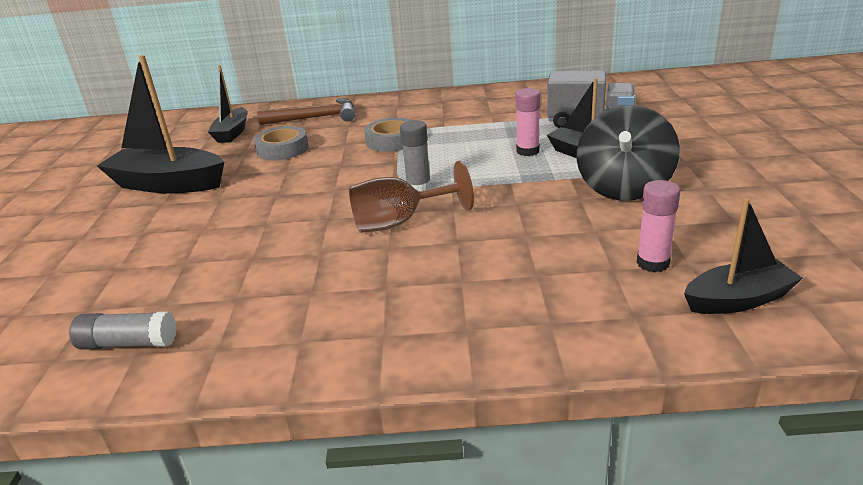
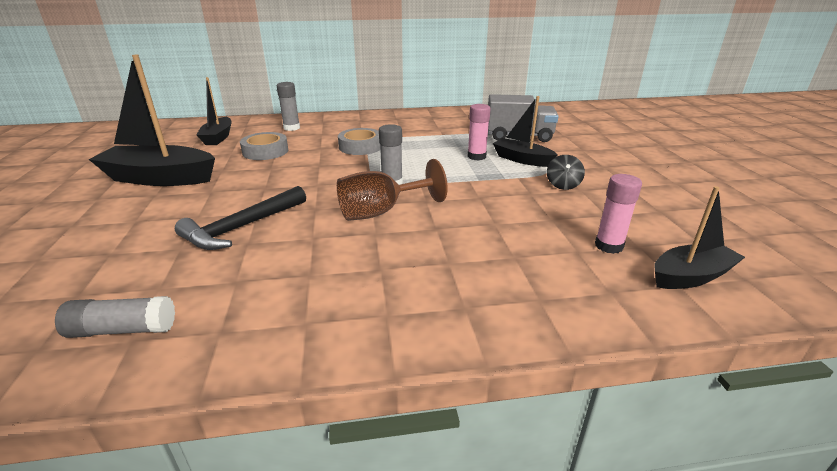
camera: 10 degrees left, 0 degrees up
brown hammer [257,98,355,125] -> grey glue stick [277,82,300,131]
black spinning top [577,105,680,201] -> black spinning top [547,155,585,190], size x0.46
none -> black hammer [175,186,306,250]

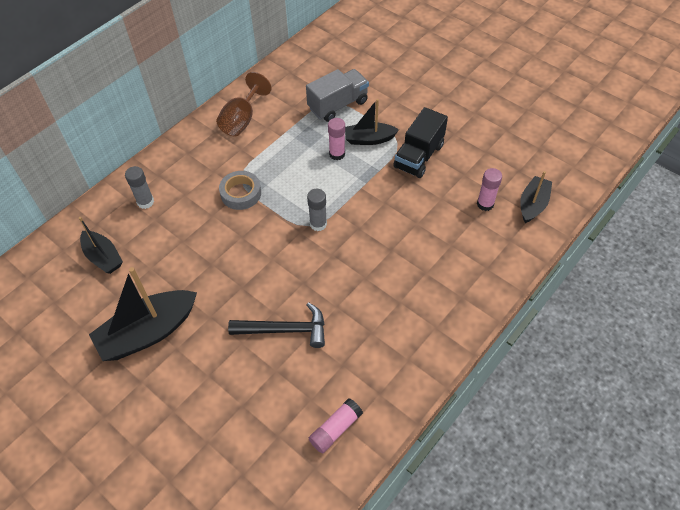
camera: 40 degrees left, 25 degrees up
grey glue stick [55,296,175,338] -> pink glue stick [309,398,363,453]
black hammer [175,186,306,250] -> black hammer turned 90 degrees counterclockwise [228,302,325,348]
grey tape [240,132,288,160] -> none
brown goblet [337,159,448,221] -> brown goblet moved to [216,72,272,136]
black spinning top [547,155,585,190] -> black truck [393,107,448,178]

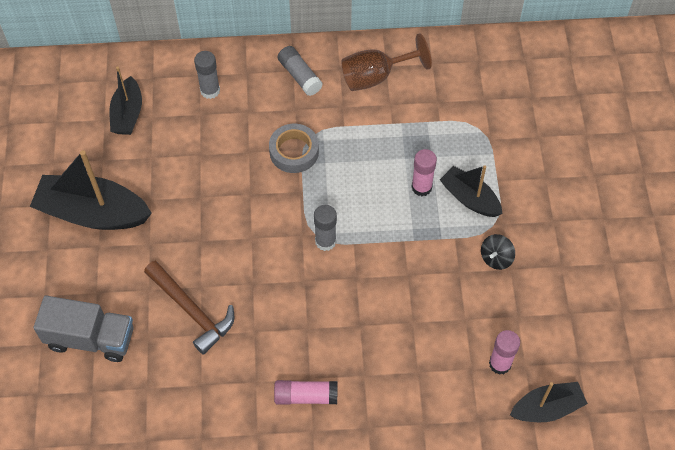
camera: 45 degrees right, 5 degrees up
black hammer [228,302,325,348] -> brown hammer [144,261,234,355]
grey truck [306,69,369,122] -> grey truck moved to [33,296,134,362]
pink glue stick [309,398,363,453] -> pink glue stick moved to [274,380,337,405]
black truck [393,107,448,178] -> black spinning top [481,234,515,270]
none -> grey glue stick [278,46,323,96]

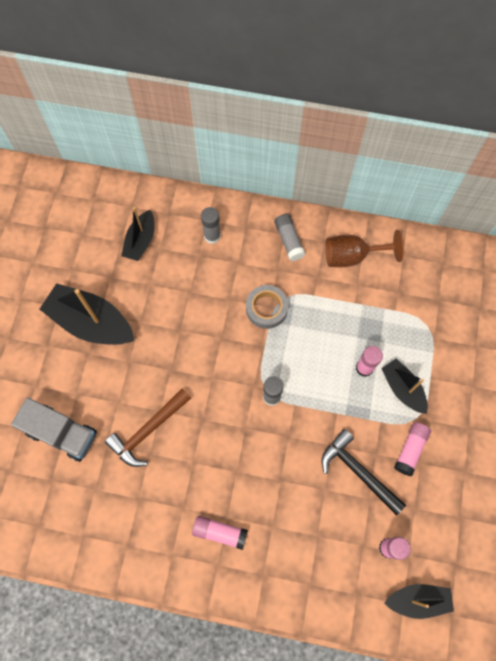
camera: 15 degrees right, 10 degrees up
brown hammer [144,261,234,355] -> brown hammer turned 75 degrees clockwise [105,389,191,467]
black spinning top [481,234,515,270] -> pink glue stick [394,422,431,476]
none -> black hammer [322,429,406,515]

